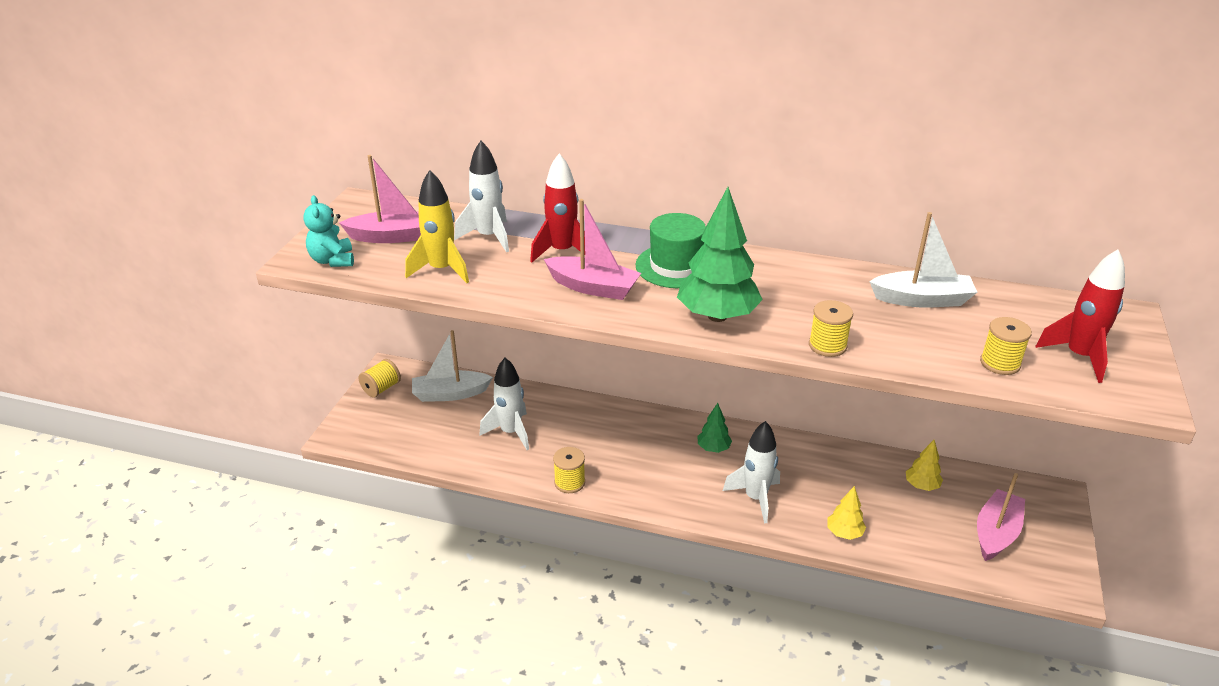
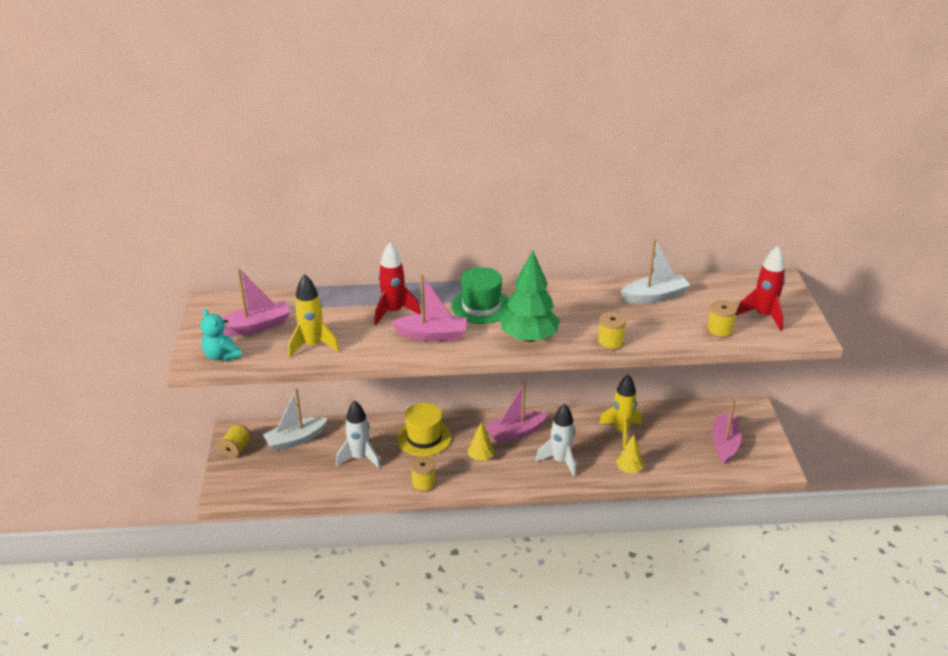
camera: 20 degrees left, 0 degrees up
white rocket [454,141,509,252] -> none
green tree [698,403,732,453] -> pink boat [485,382,548,443]
yellow tree [906,440,943,491] -> yellow tree moved to [467,423,495,460]
none -> yellow hat [397,403,452,457]
none -> yellow rocket [599,375,642,448]

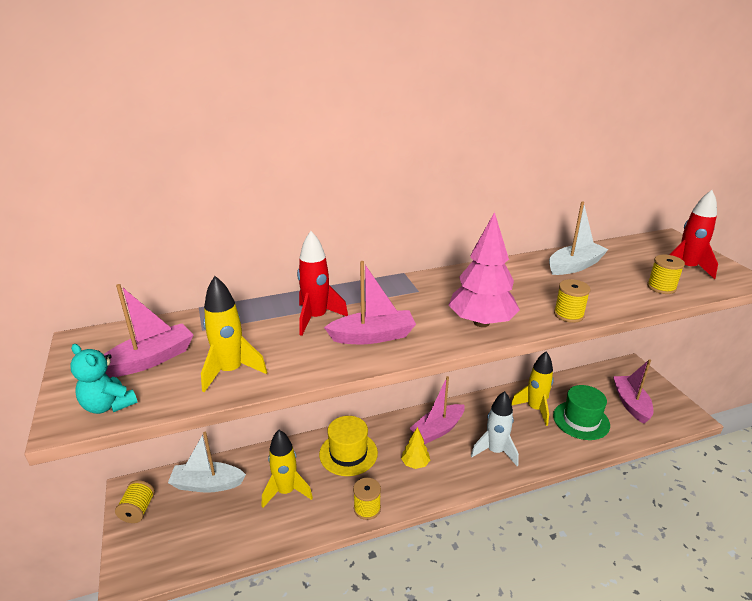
camera: 15 degrees left, 5 degrees down
white boat [263,388,328,451] -> white boat turned 45 degrees clockwise [168,432,246,493]
white rocket [336,401,380,468] -> yellow rocket [262,430,313,508]
green hat [451,267,510,324] -> green hat moved to [553,385,610,440]
green tree [500,250,560,342] -> pink tree [449,212,520,327]
yellow tree [616,435,644,473] -> none

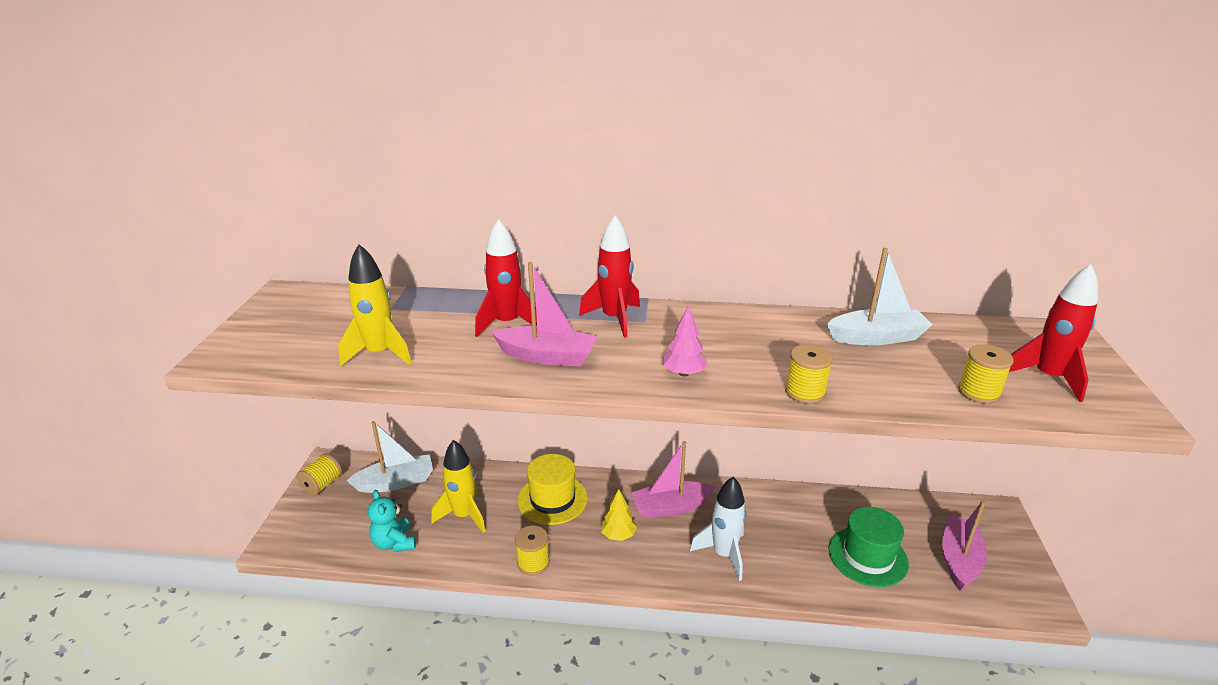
camera: 25 degrees right, 0 degrees up
turquoise teddy bear [70,344,138,414] -> turquoise teddy bear moved to [368,490,416,552]
pink boat [103,284,194,377] -> none
white boat [168,432,246,493] -> white boat turned 135 degrees clockwise [347,421,433,493]
pink tree [449,212,520,327] -> pink tree [663,306,708,377], size x0.51
yellow rocket [511,351,554,426] -> none
none -> red rocket [579,215,640,338]

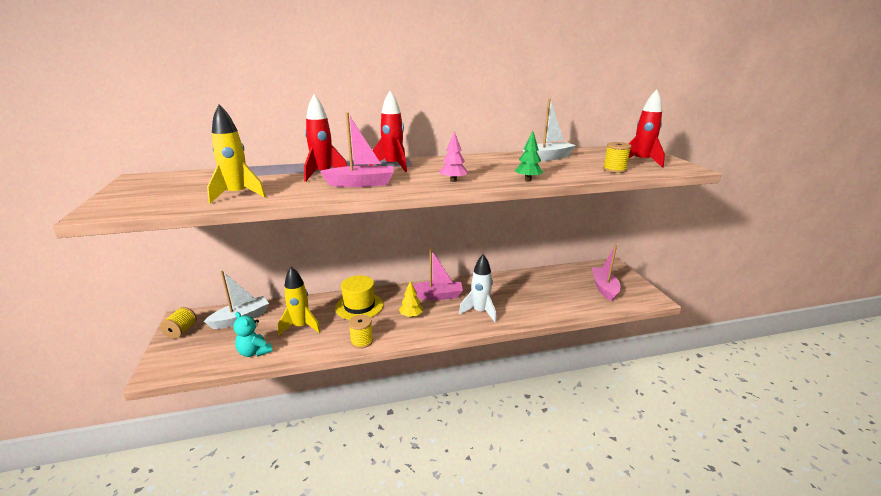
camera: 20 degrees left, 5 degrees down
pink boat [631,441,716,518] -> pink boat turned 150 degrees counterclockwise [413,249,463,300]
yellow spool [785,344,833,404] -> green tree [515,131,543,181]
green hat [829,507,909,587] -> none

